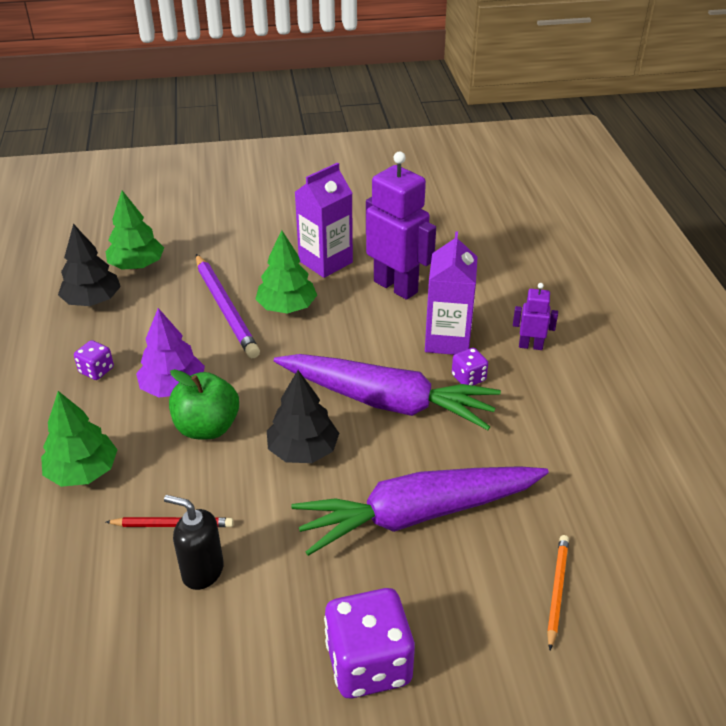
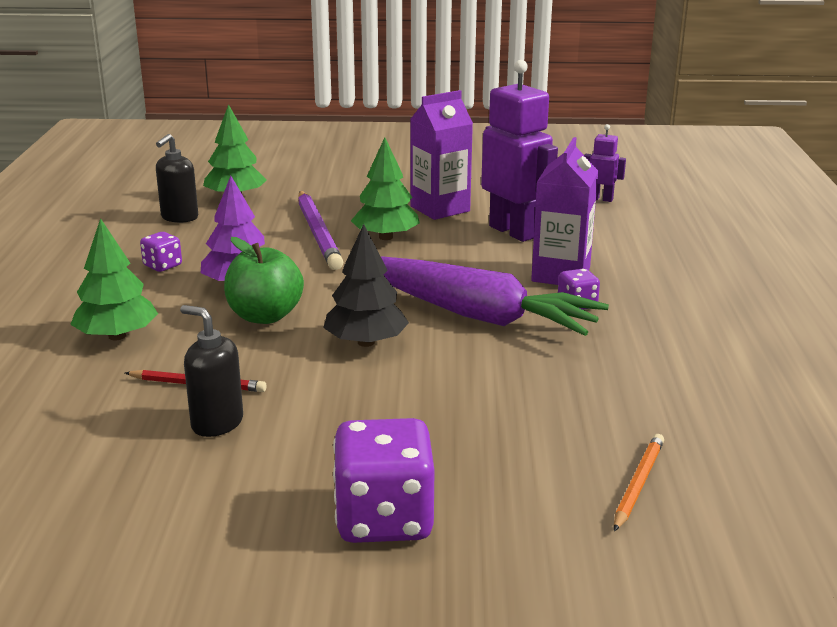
camera: 10 degrees right, 15 degrees down
black tree [58,224,121,306] -> black soap dispenser [156,134,198,223]
purple carrot [291,466,549,556] -> none
purple robot [513,283,558,350] -> purple robot moved to [584,124,626,202]

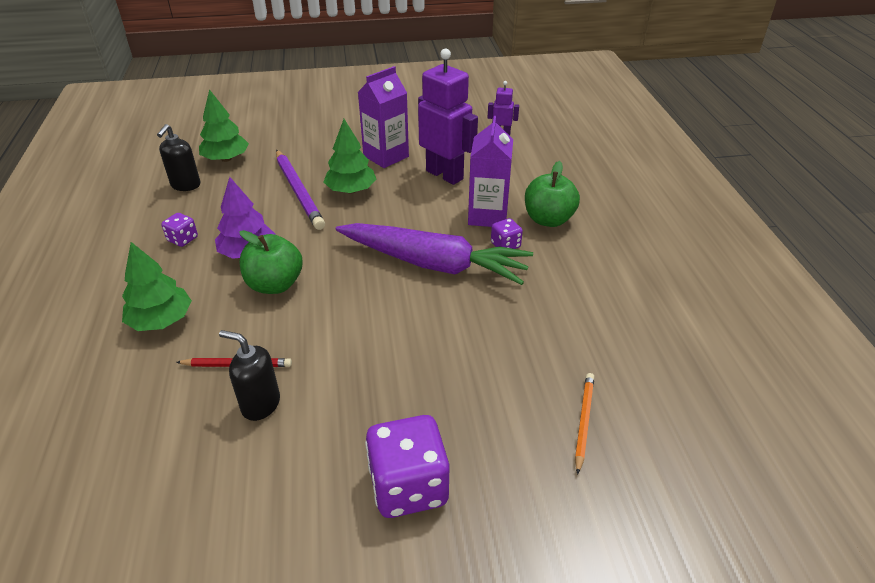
camera: 10 degrees left, 15 degrees up
black tree [323,224,409,347] -> none
none -> green apple [525,161,580,227]

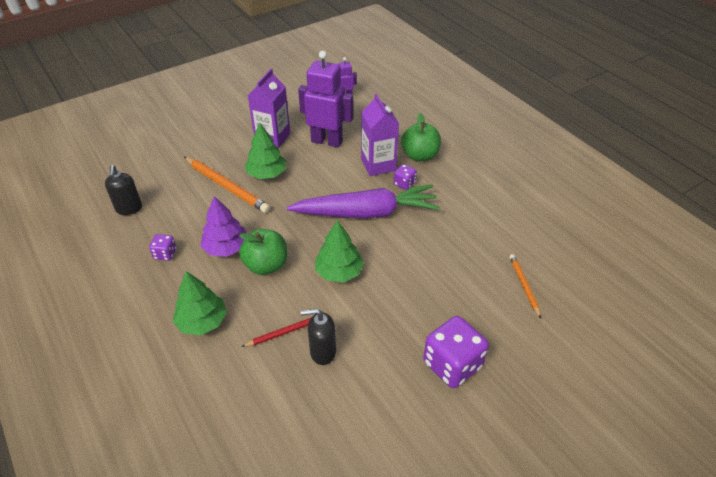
camera: 25 degrees left, 5 degrees up
green tree [199,89,249,162] -> green tree moved to [315,220,364,283]
purple pencil [276,150,325,230] -> orange pencil [184,157,270,213]

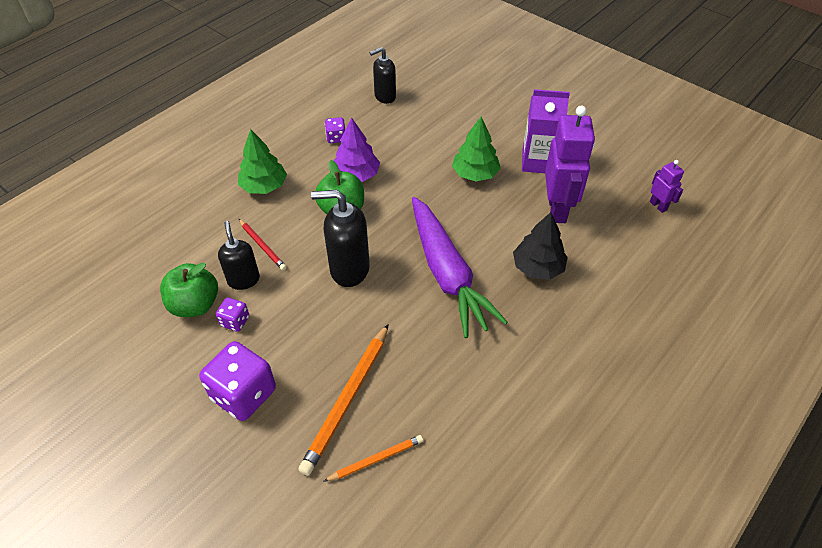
camera: 75 degrees right, 5 degrees up
orange pencil [184,157,270,213] -> orange pencil moved to [298,324,389,476]
green tree [315,220,364,283] -> black soap dispenser [311,190,370,287]
purple carton [361,94,399,176] -> black tree [513,212,568,280]
purple dice [394,164,417,190] -> purple dice moved to [216,297,249,332]
green apple [401,113,441,162] -> green apple moved to [160,262,218,317]

